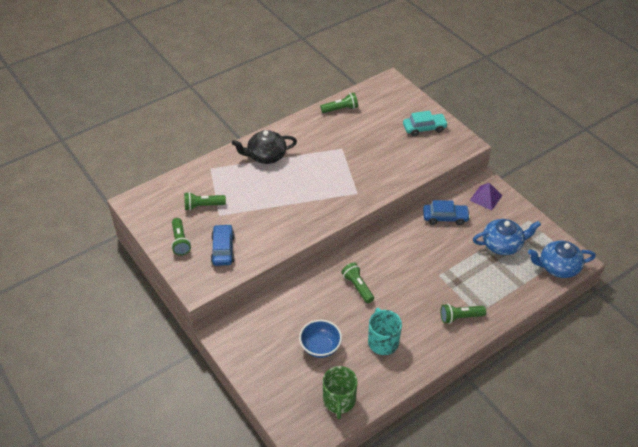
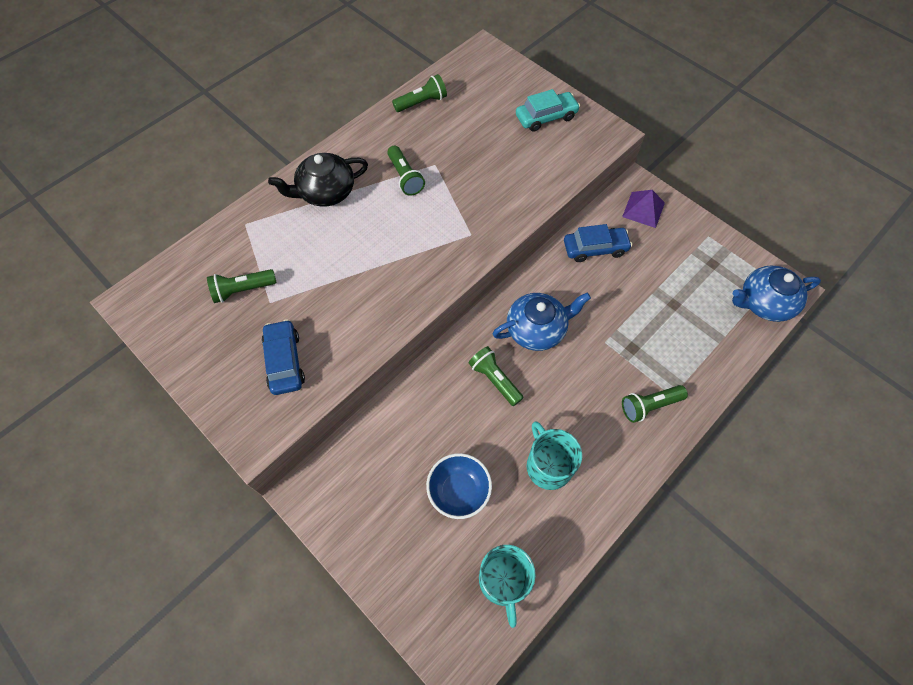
camera: 10 degrees left, 15 degrees up
green flashlight [171,218,191,255] -> green flashlight moved to [387,146,425,196]
green mug [323,366,358,419] -> turquoise mug [479,545,536,628]
blue teapot [473,219,541,255] -> blue teapot moved to [493,292,591,351]

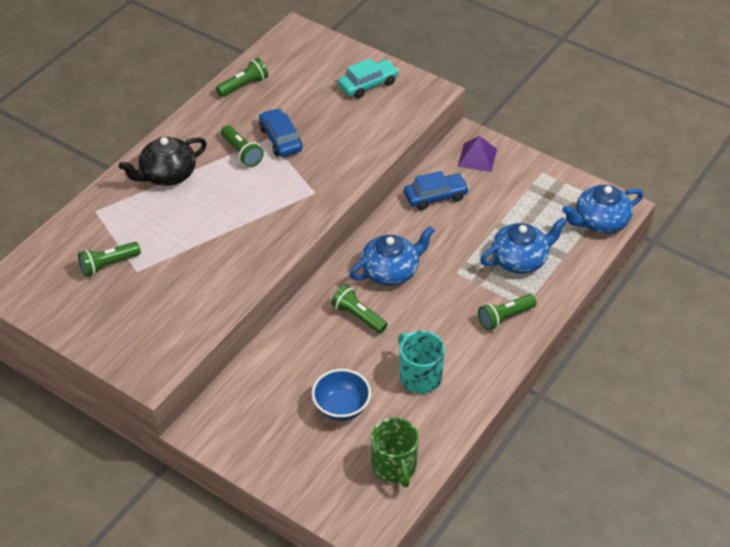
camera: 10 degrees left, 15 degrees down
blue car [262,319,305,395] -> blue car moved to [259,108,302,157]
turquoise mug [479,545,536,628] -> green mug [371,417,419,487]
none -> blue teapot [480,217,567,274]

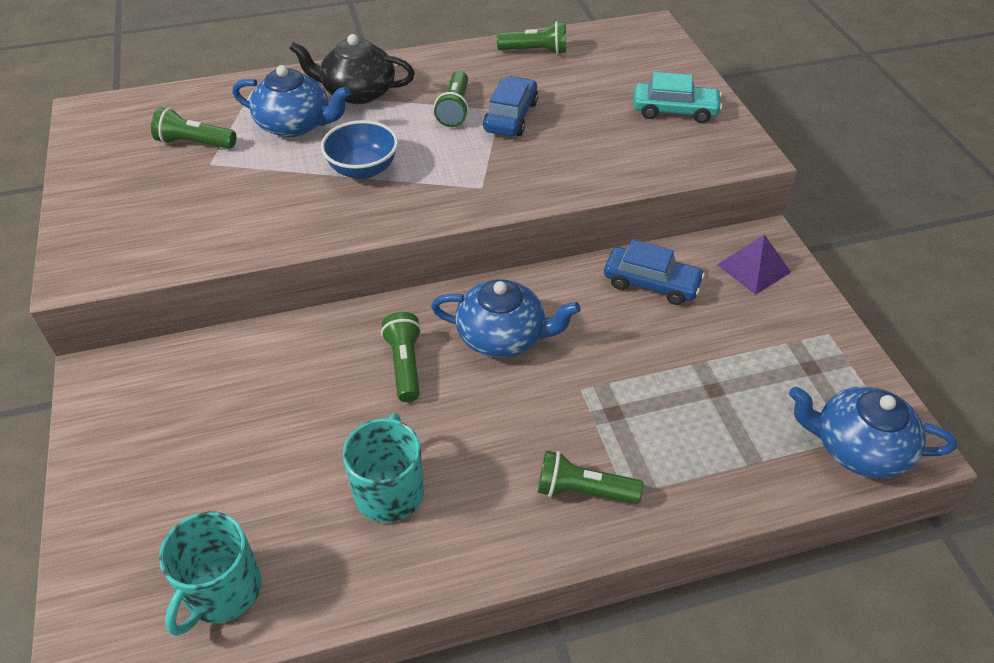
camera: 40 degrees right, 0 degrees up
blue bowl [312,369,371,421] -> blue bowl moved to [321,120,398,179]
green mug [371,417,419,487] -> turquoise mug [159,511,261,636]
blue teapot [480,217,567,274] -> blue teapot moved to [232,65,351,137]

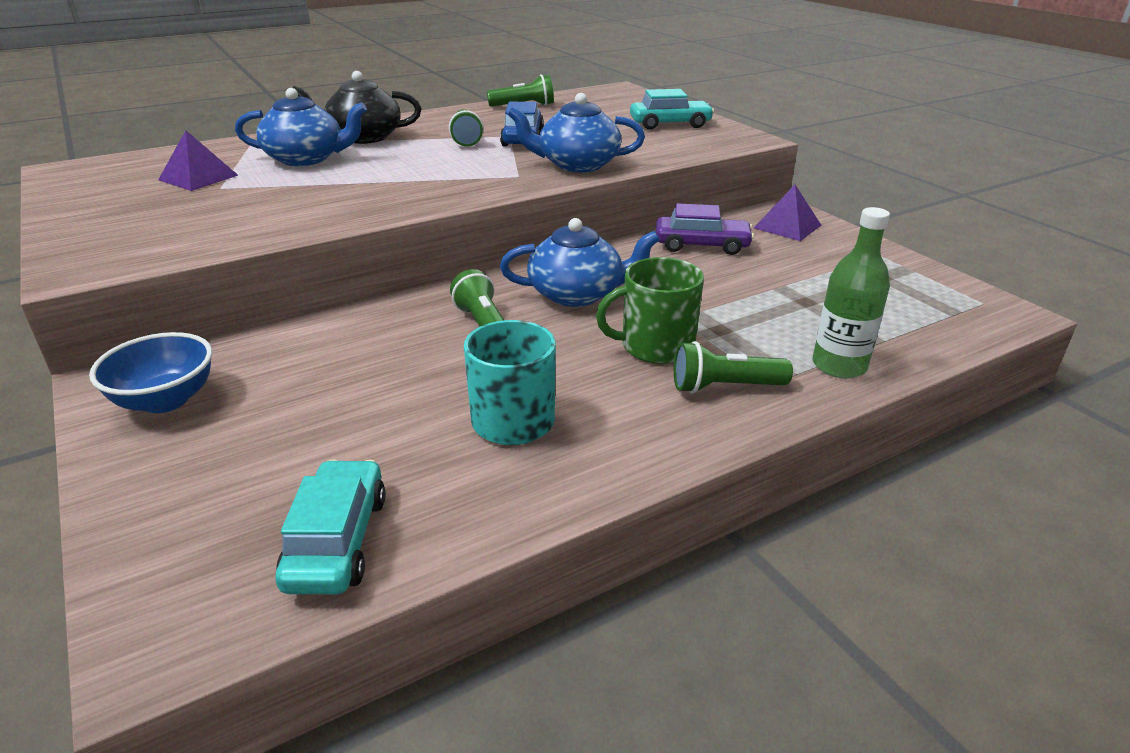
camera: 15 degrees left, 15 degrees down
green flashlight [151,107,236,149] -> purple pyramid [158,131,238,191]
turquoise mug [159,511,261,636] -> turquoise car [275,459,386,594]
blue bowl [321,120,398,179] -> blue bowl moved to [89,332,212,413]
blue car [604,240,705,305] -> purple car [656,203,754,255]
blue teapot [789,386,957,478] -> blue teapot moved to [507,93,645,172]
none -> green mug [596,257,704,364]
none -> green bottle [813,207,890,379]

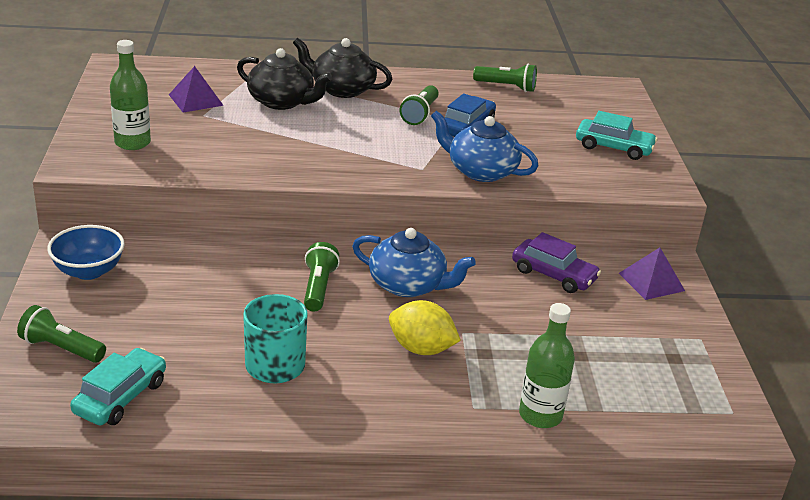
camera: 25 degrees right, 0 degrees up
blue teapot [235,88,367,166] -> black teapot [237,48,332,110]
green mug [596,257,704,364] -> yellow lemon [389,300,461,355]
green flashlight [674,341,793,393] -> green flashlight moved to [17,305,106,363]
none -> green bottle [110,40,151,150]

